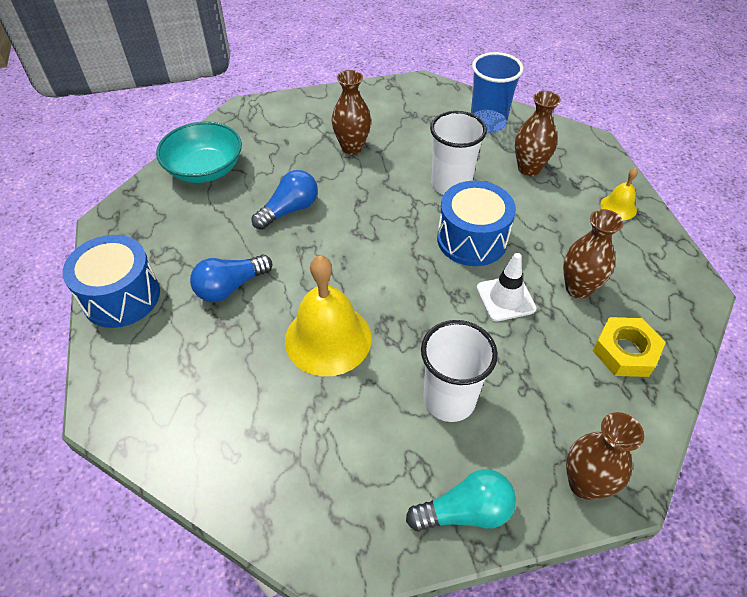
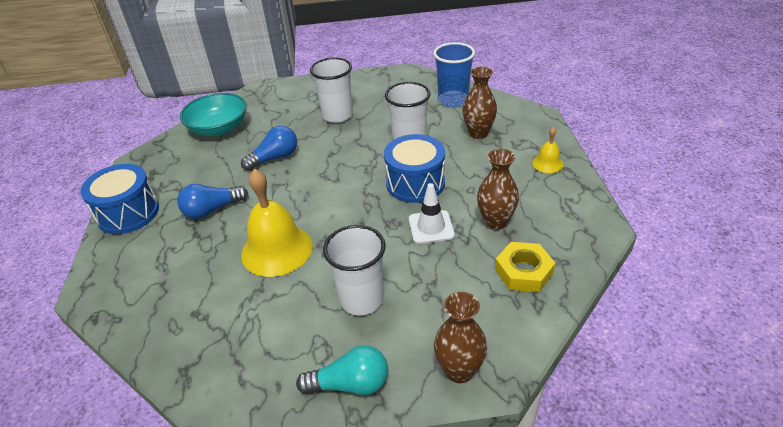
camera: 10 degrees right, 10 degrees down
brown vase [332,70,371,154] -> white cup [310,57,353,123]

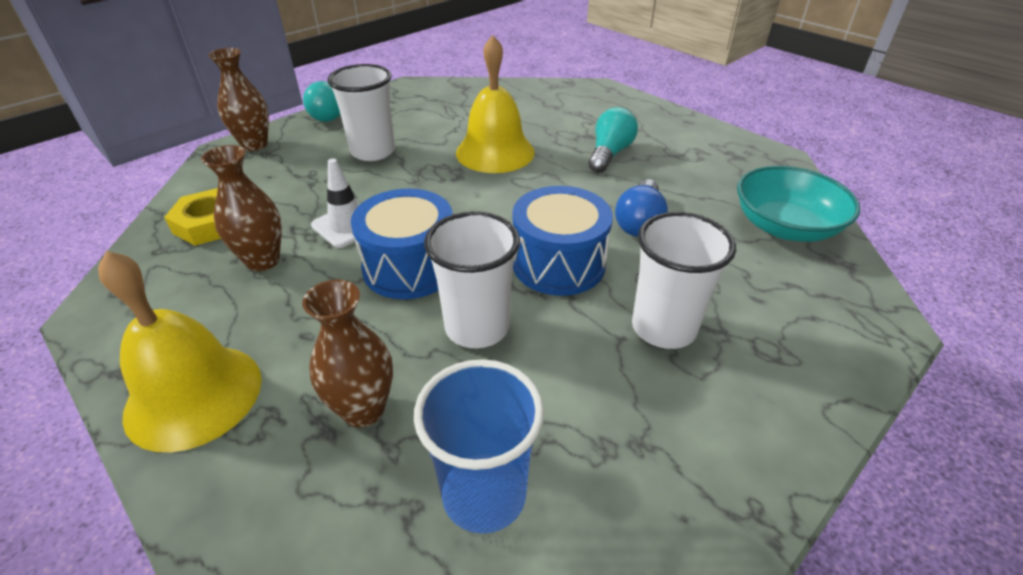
camera: 140 degrees right, 0 degrees up
blue drum [81,164,159,234] -> blue drum moved to [512,186,613,296]
blue light bulb [177,184,248,219] -> turquoise light bulb [588,107,638,173]
yellow bell [532,127,564,173] -> yellow bell [98,251,262,452], size x2.06

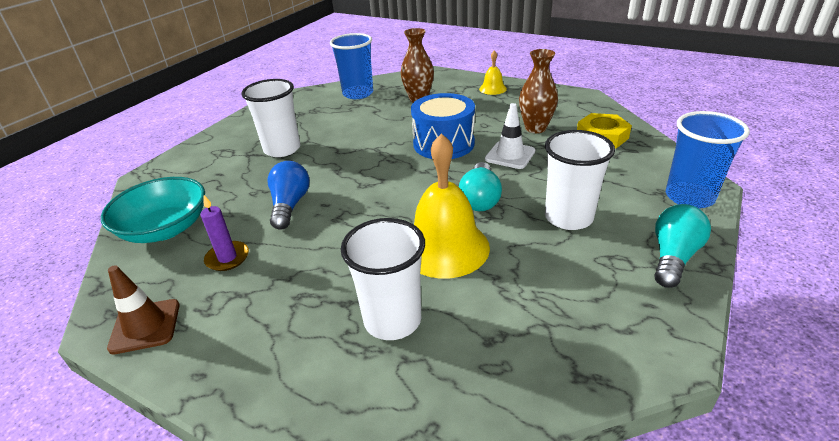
camera: 165 degrees right, 5 degrees down
yellow bell [98,251,262,452] -> yellow bell [479,50,507,95], size x0.49
brown vase [208,48,269,151] -> blue cup [666,111,750,209]
white cup [424,211,520,348] -> white cup moved to [341,218,425,340]
blue drum [512,186,613,296] -> none
turquoise light bulb [588,107,638,173] -> turquoise light bulb moved to [459,162,502,211]
none -> brown traffic cone [107,265,180,355]
none -> purple candle [200,195,249,271]

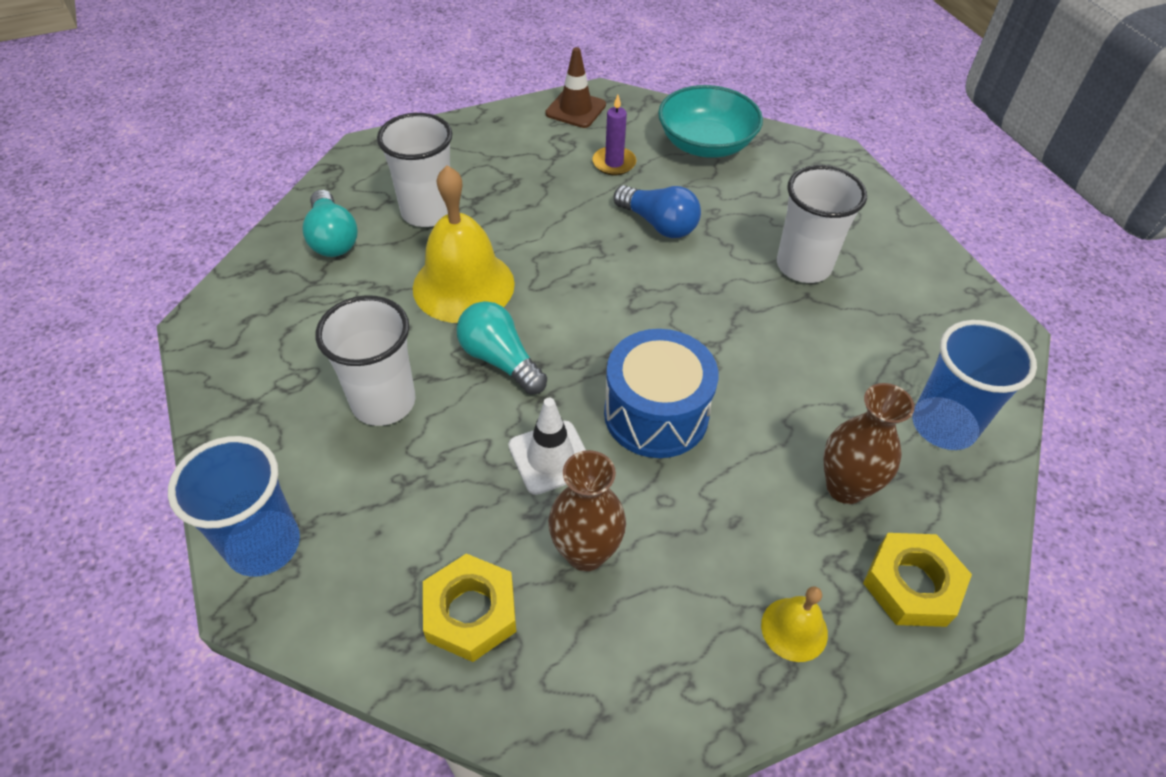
camera: 125 degrees right, 15 degrees up
turquoise light bulb [654,204,711,288] -> turquoise light bulb moved to [302,190,358,257]
none -> yellow nut [863,533,972,627]

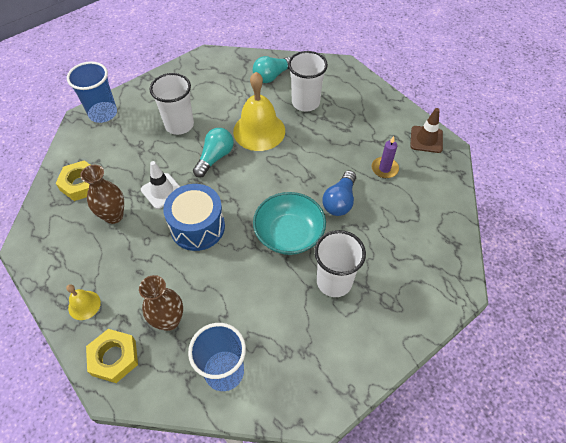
camera: 75 degrees right, 5 degrees up
turquoise bowl [658,85,763,158] -> turquoise bowl moved to [253,192,326,255]

